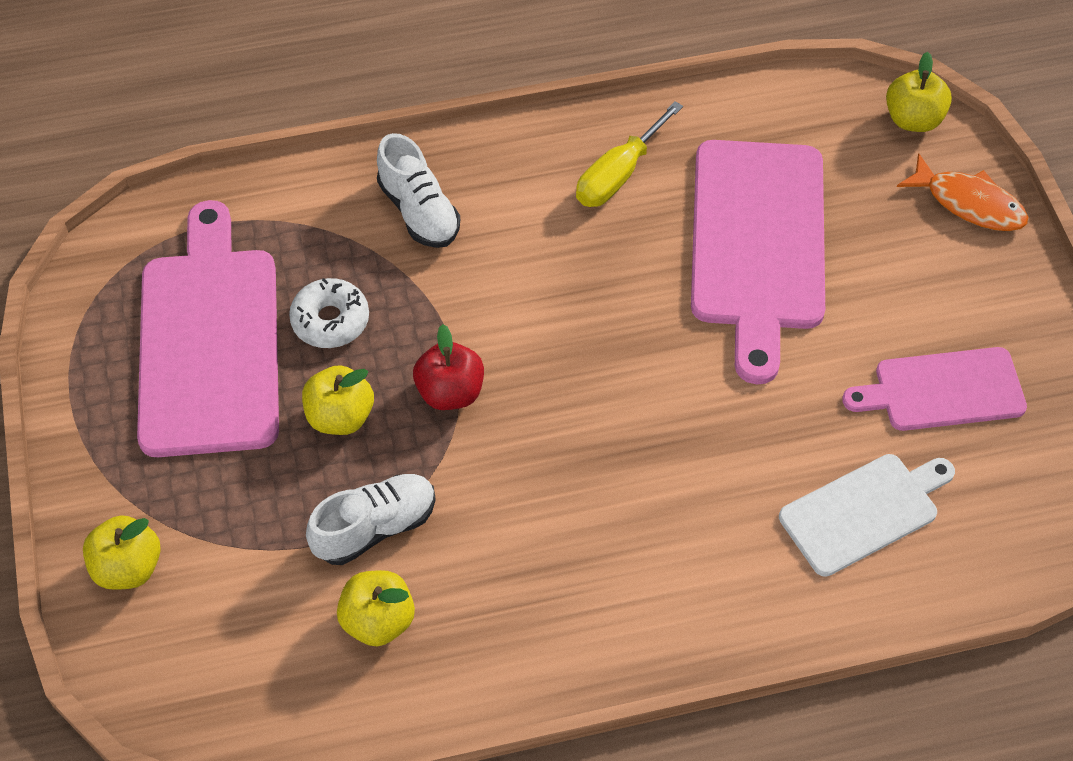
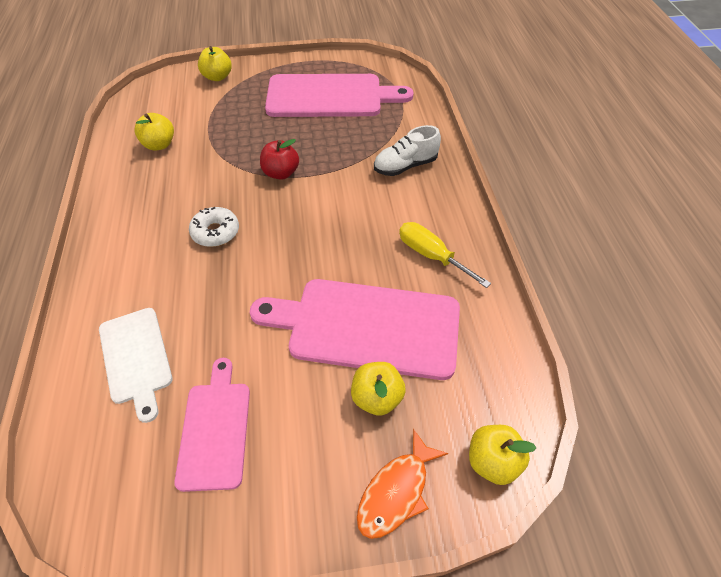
camera: 95 degrees right, 5 degrees down
white donut [289,278,369,348] -> white donut moved to [189,207,239,247]
yellow apple [302,365,374,435] -> yellow apple moved to [351,362,406,416]
white shoe [306,474,436,565] -> none

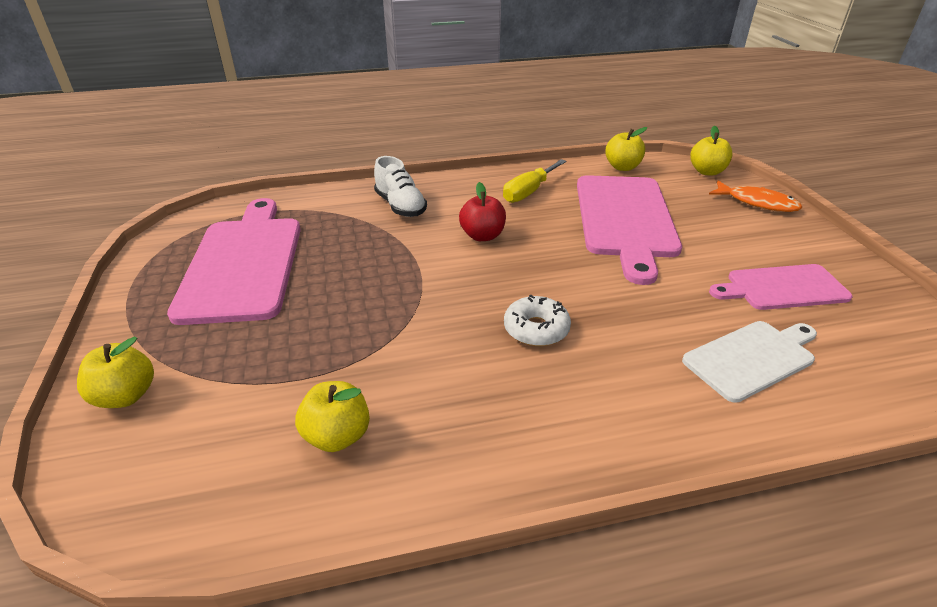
camera: 95 degrees left, 15 degrees down
red apple [260,139,299,180] -> red apple moved to [459,182,506,241]
yellow apple [351,362,406,416] -> yellow apple moved to [605,127,647,171]

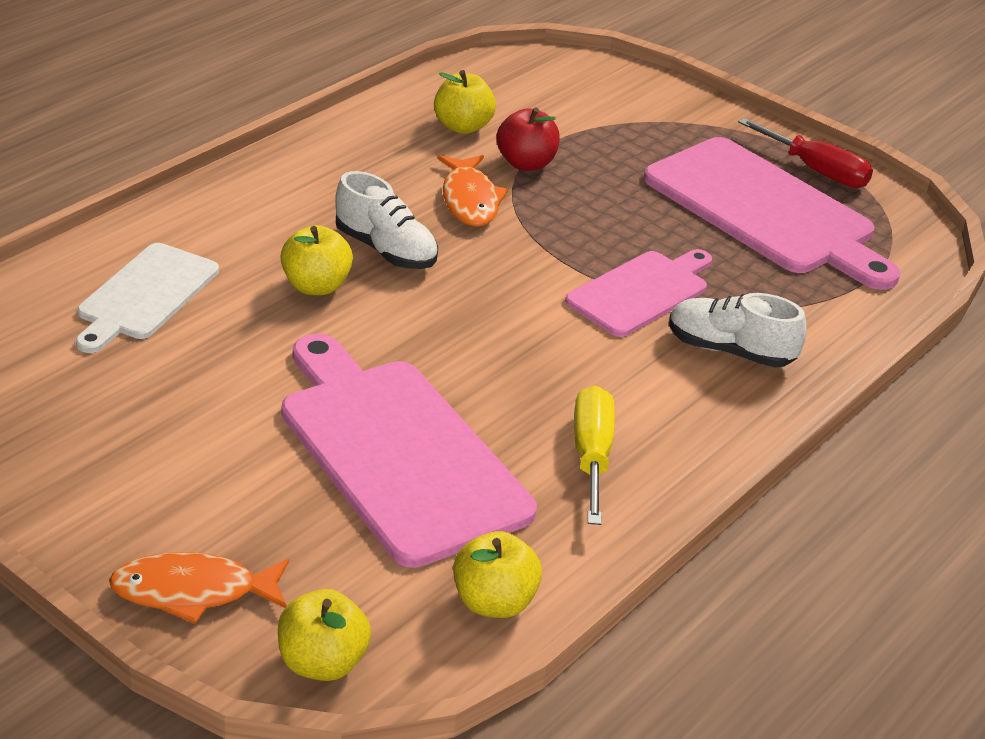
camera: 140 degrees right, 0 degrees up
yellow apple [77,337,154,408] -> yellow apple moved to [280,225,353,295]
red apple [459,182,506,241] -> red apple moved to [497,107,560,171]
white donut [504,295,571,346] -> white shoe [335,171,438,269]
pink cutting board [709,264,852,310] -> pink cutting board moved to [565,249,712,337]
none -> orange fish [437,155,508,227]
none -> red screwdriver [738,118,873,188]

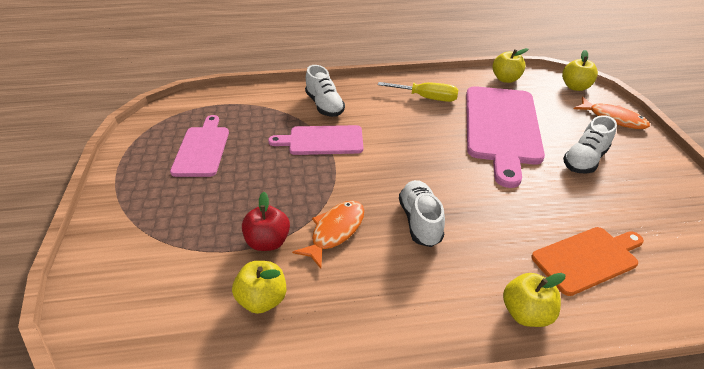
camera: 135 degrees left, 5 degrees up
white cutting board [76,243,219,353] -> orange cutting board [531,227,644,296]
yellow apple [280,225,353,295] -> yellow apple moved to [503,273,565,327]
yellow screwdriver [574,386,615,525] -> yellow screwdriver turned 120 degrees counterclockwise [378,82,459,102]
pink cutting board [644,137,900,290] -> pink cutting board [170,115,229,177], size x0.59
red screwdriver [738,118,873,188] -> none
none -> white shoe [563,115,617,173]

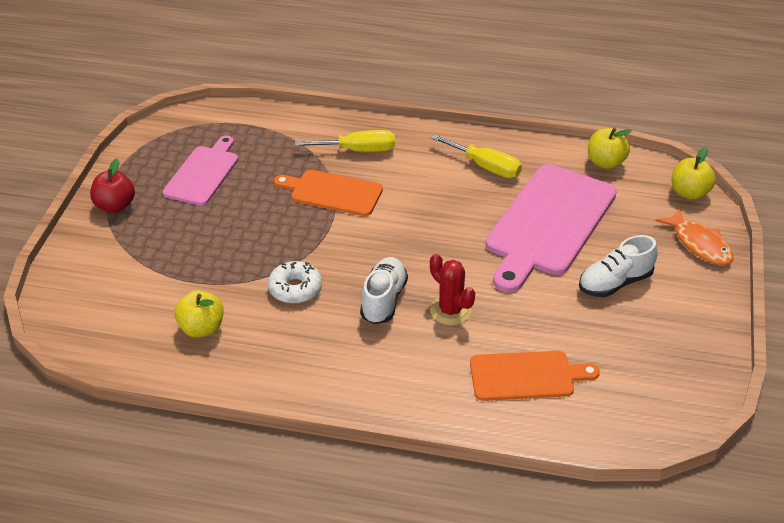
camera: 20 degrees right, 0 degrees up
red apple [242,192,290,251] -> red apple moved to [90,158,135,213]
pink cutting board [268,125,363,155] -> orange cutting board [274,170,383,216]
orange fish [292,200,364,268] -> white donut [268,261,322,304]
white shoe [305,65,345,117] -> yellow screwdriver [295,130,395,152]
yellow apple [503,273,565,327] -> none
none -> red cactus [430,254,475,325]

